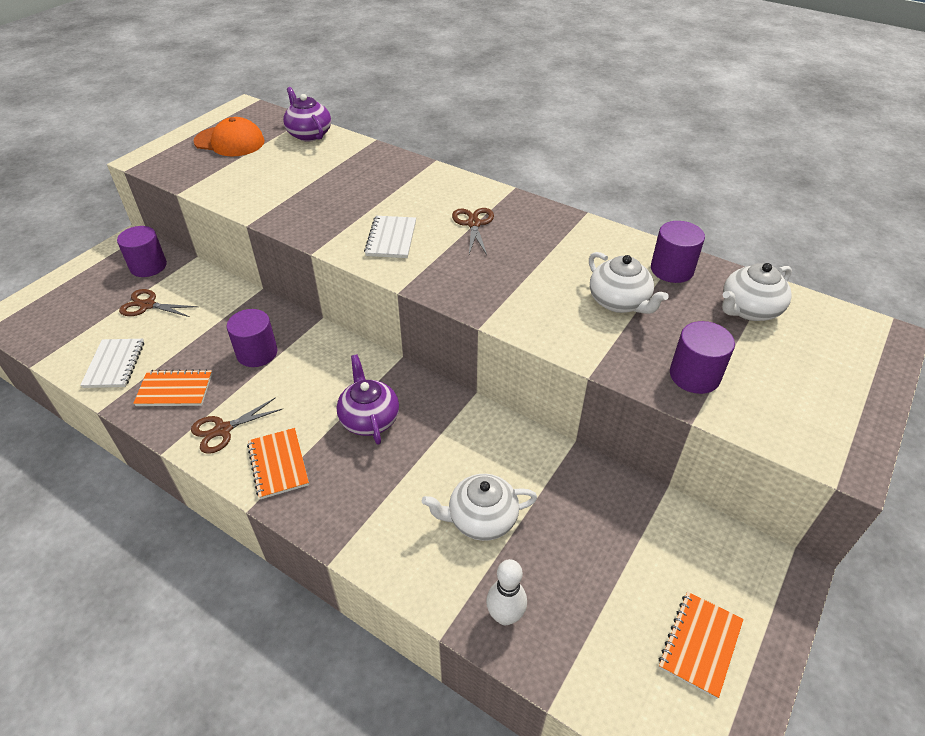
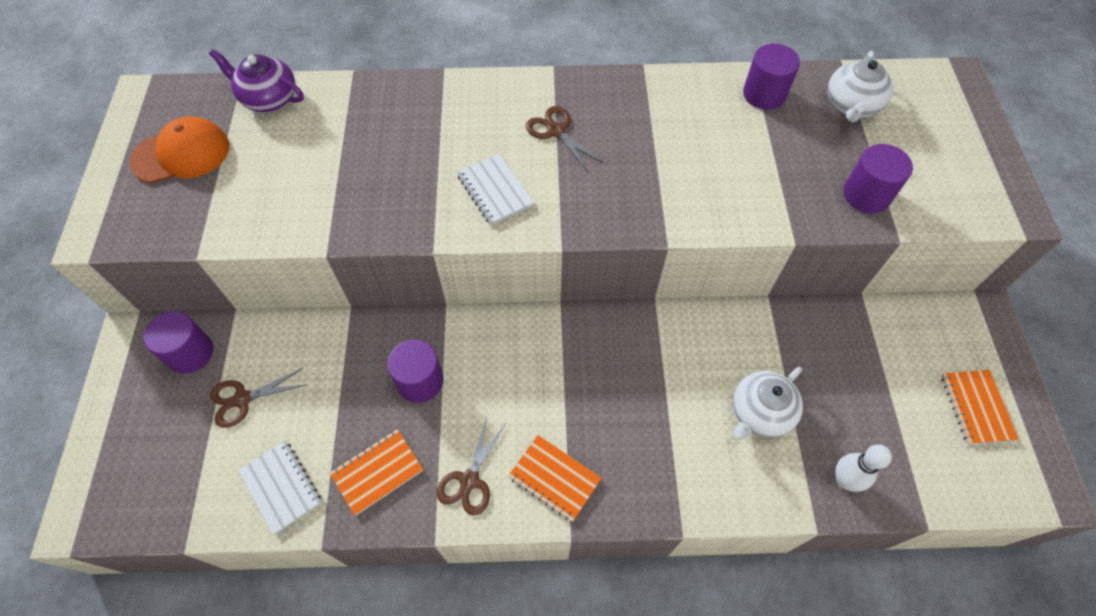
camera: 35 degrees left, 15 degrees up
purple teapot [337,355,399,444] -> none
white teapot [589,252,669,314] -> none

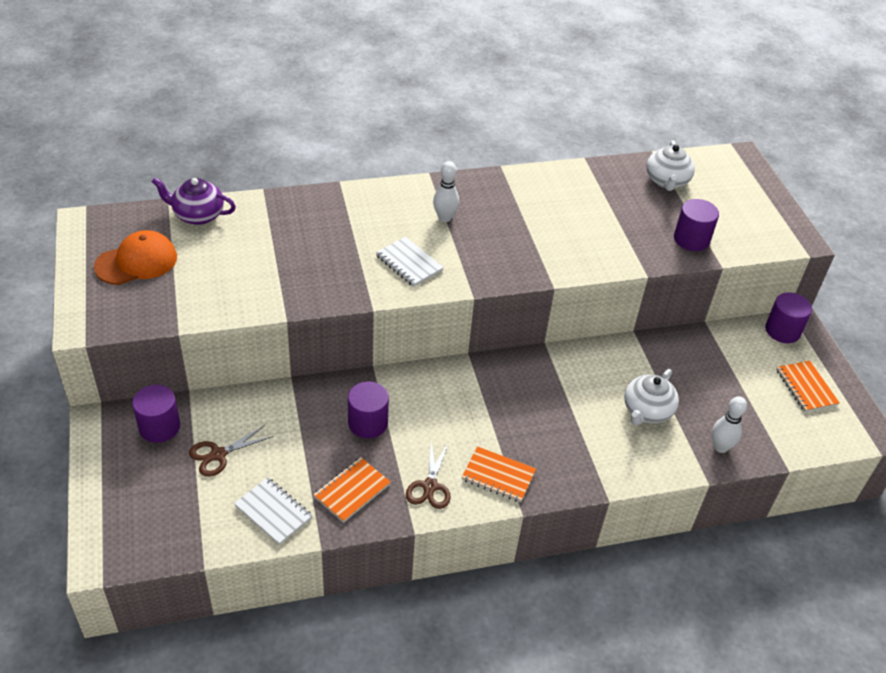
camera: 15 degrees left, 15 degrees down
brown scissors [526,106,603,171] -> white bowling pin [433,161,459,222]
purple cylinder [743,44,800,110] -> purple cylinder moved to [765,292,812,343]

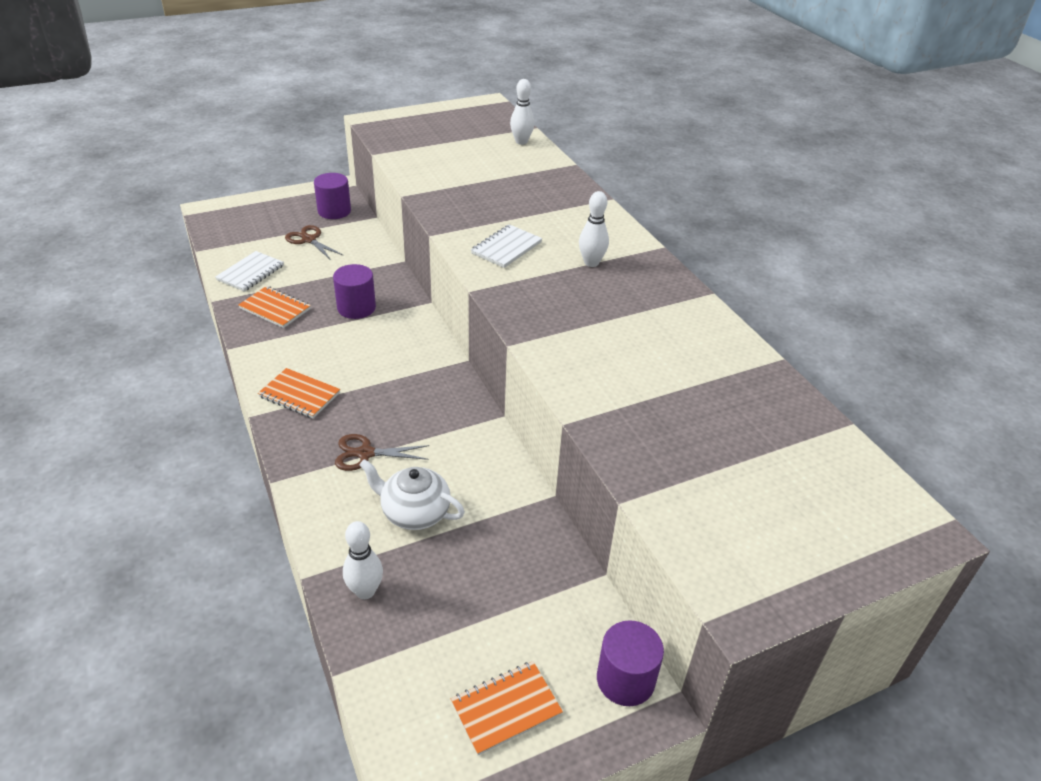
camera: 80 degrees right, 5 degrees down
orange cap [94,230,177,285] -> none
purple teapot [152,178,236,225] -> white bowling pin [510,79,534,145]
brown scissors [406,440,451,509] -> brown scissors moved to [335,434,430,471]
orange notebook [461,446,536,502] -> orange notebook turned 75 degrees counterclockwise [258,368,340,419]
white teapot [646,140,695,191] -> none
purple cylinder [674,199,719,251] -> none

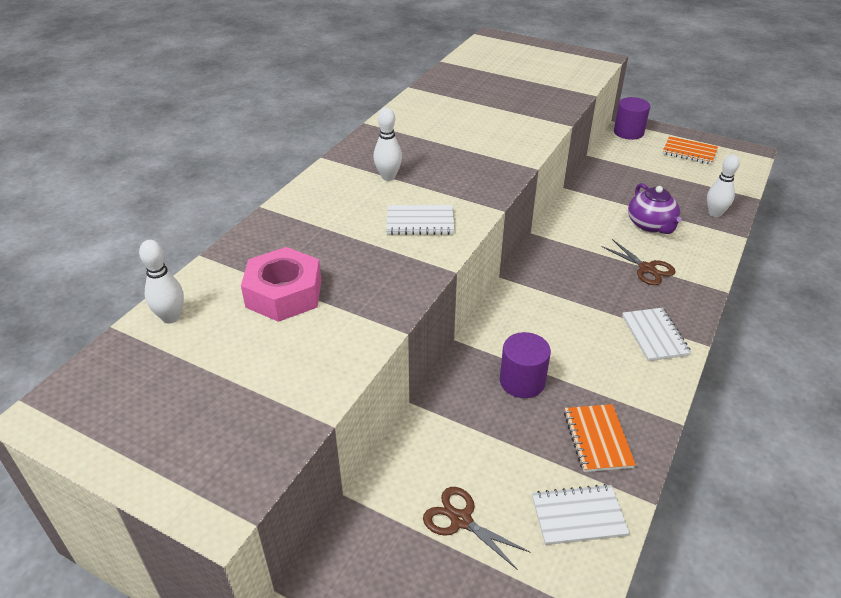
camera: 125 degrees left, 0 degrees up
orange notebook [258,368,340,419] -> white notebook [622,308,691,361]
brown scissors [285,225,344,260] -> brown scissors turned 120 degrees clockwise [423,487,531,570]
purple cylinder [314,173,351,219] -> none
white teapot [359,459,465,530] -> purple teapot [628,183,682,234]
none -> pink nut [241,247,321,322]

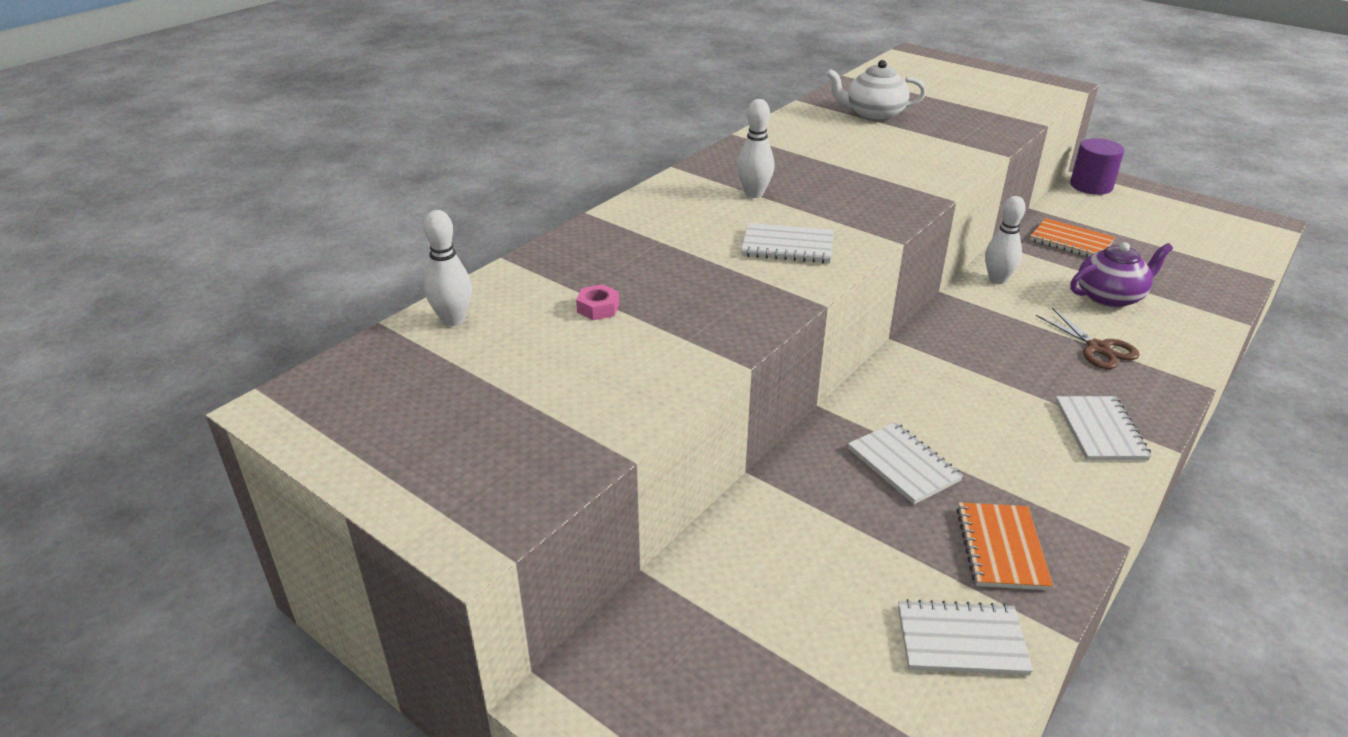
camera: 10 degrees right, 5 degrees down
pink nut [241,247,321,322] -> pink nut [576,284,619,320], size x0.42
brown scissors [423,487,531,570] -> none
purple cylinder [500,332,551,398] -> white notebook [848,422,963,504]
purple teapot [628,183,682,234] -> purple teapot turned 105 degrees counterclockwise [1071,242,1173,308]
orange notebook [662,136,718,164] -> orange notebook moved to [1030,218,1115,257]
white bowling pin [707,154,740,217] -> white bowling pin moved to [985,196,1026,284]
none -> white teapot [826,60,926,121]

